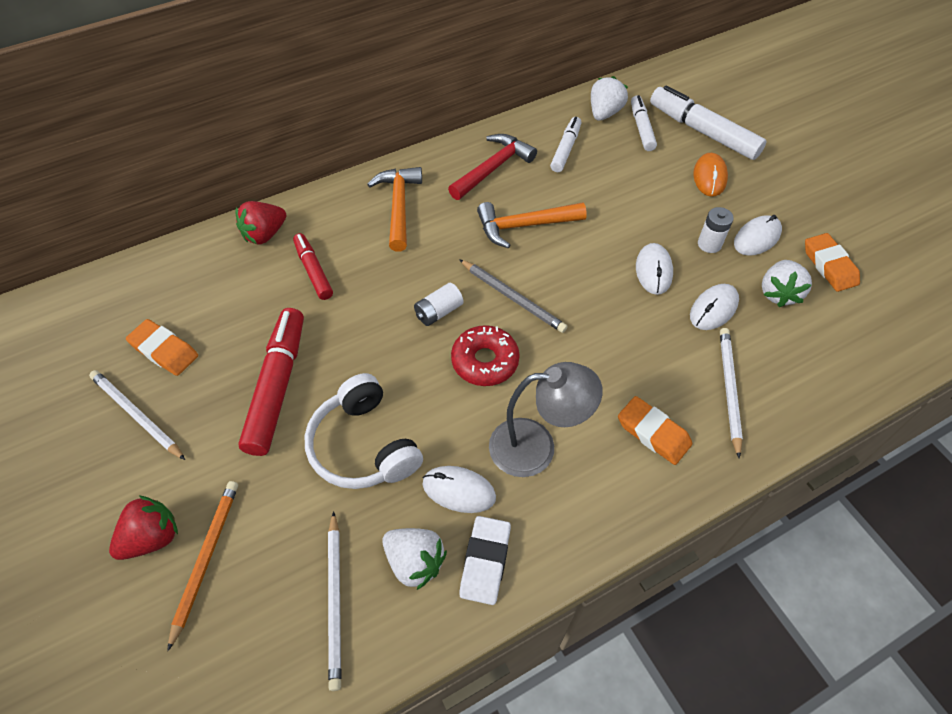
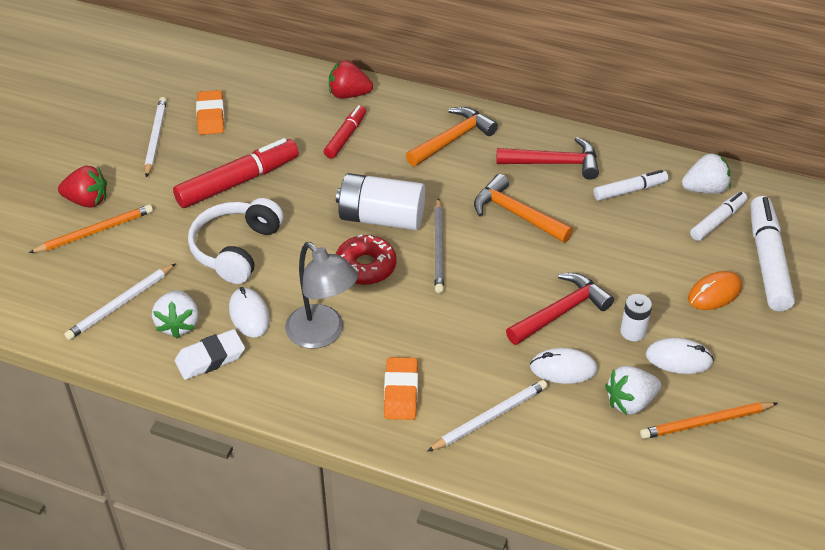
camera: 50 degrees right, 10 degrees down
white battery [414,283,464,326] -> white battery [336,173,425,230], size x1.98
white mouse [636,243,673,295] -> red hammer [506,273,614,345]
orange eraser [805,233,860,292] -> orange pencil [640,402,778,439]

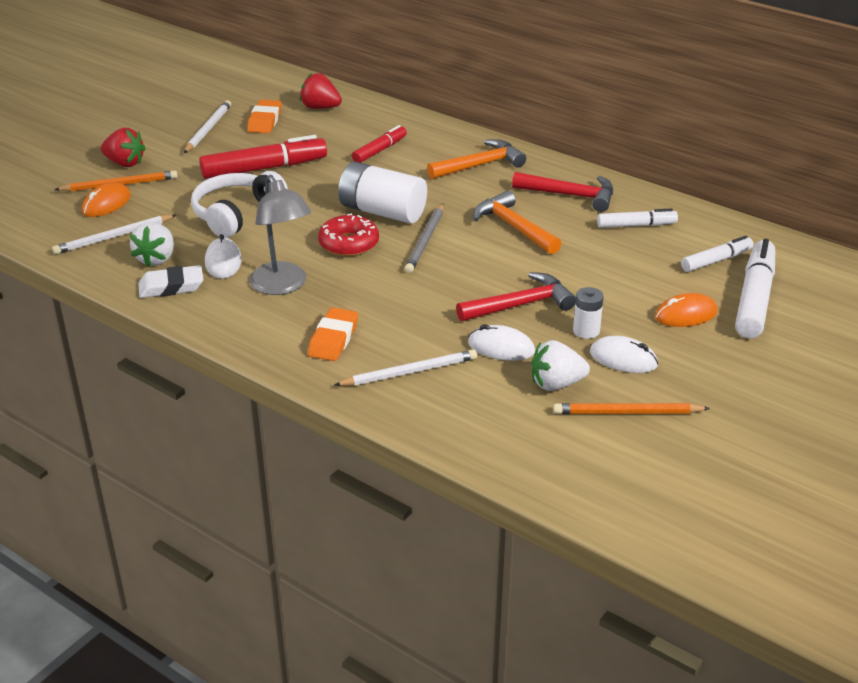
camera: 15 degrees right, 10 degrees down
red strawberry [329,61,373,99] -> red strawberry moved to [300,73,342,109]
white strawberry [682,152,731,194] -> none
none -> orange mouse [82,183,131,217]

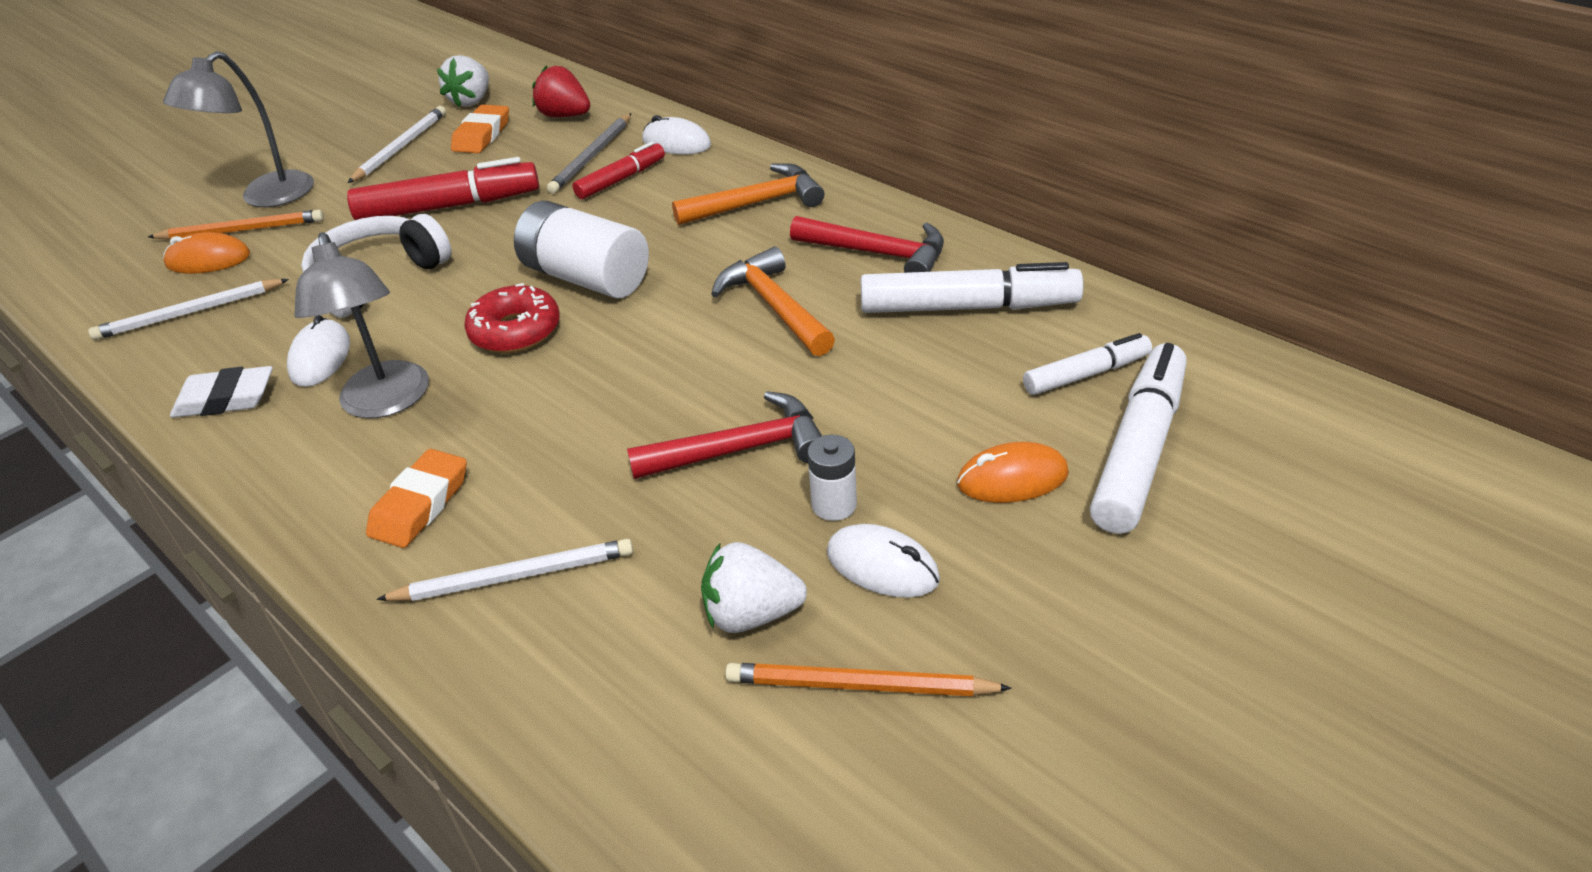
camera: 10 degrees right, 5 degrees up
orange mouse [82,183,131,217] -> orange mouse turned 45 degrees clockwise [164,232,250,274]
red strawberry [101,128,146,167] -> grey lamp [163,51,314,207]
white strawberry [130,222,174,267] -> white strawberry moved to [437,55,489,108]
grey pencil [404,204,444,273] -> grey pencil moved to [547,113,632,194]
white mouse [468,324,535,361] -> white mouse moved to [642,115,711,155]
white marker [597,208,678,228] -> white marker [860,262,1083,313], size x1.71

